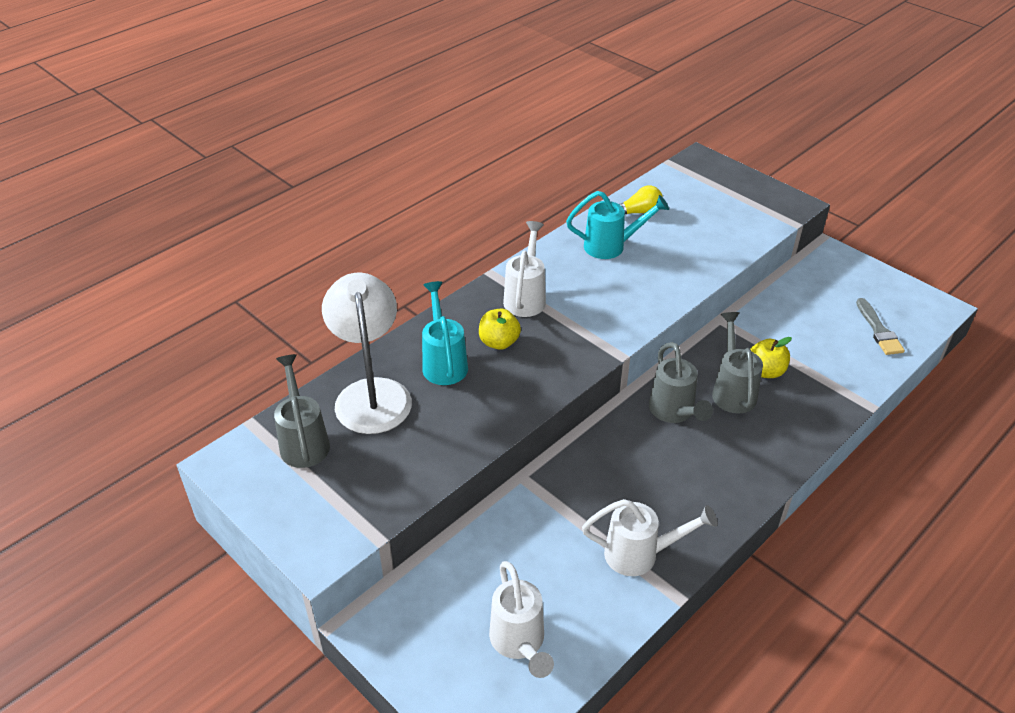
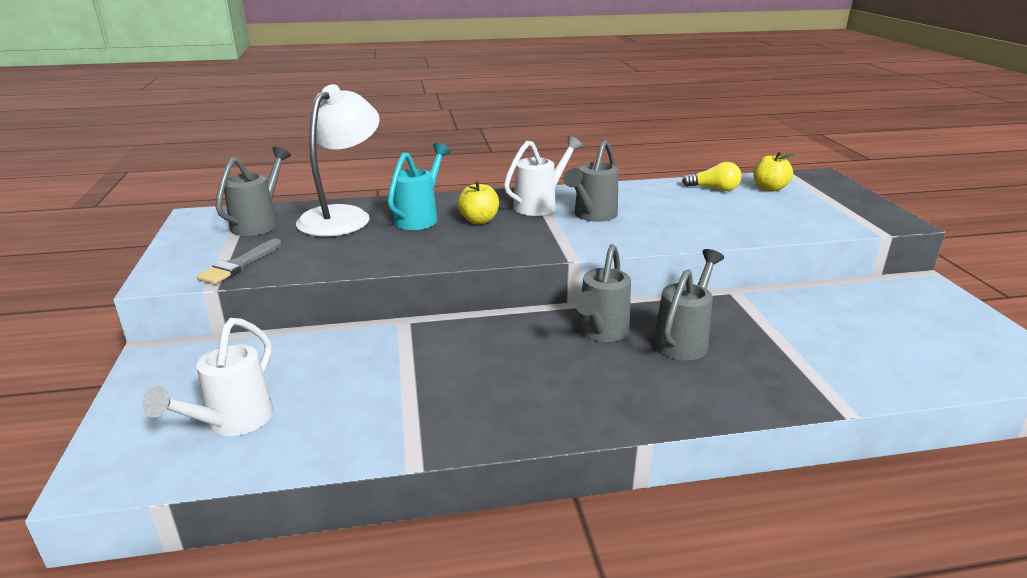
camera: 35 degrees right, 15 degrees down
turquoise watering can [566,191,669,259] -> none
white watering can [582,499,718,576] -> none
yellow apple [750,337,792,378] -> yellow apple moved to [753,152,796,192]
grey brush [856,298,905,355] -> grey brush moved to [197,238,282,284]
none -> grey watering can [563,140,619,222]

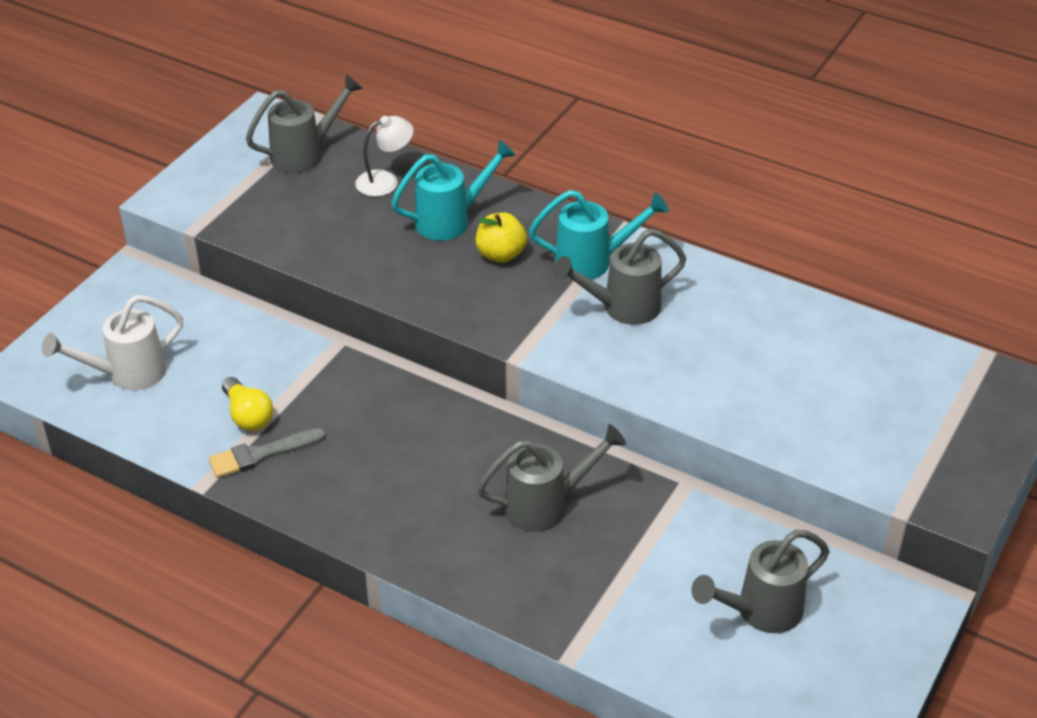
camera: 40 degrees right, 15 degrees up
grey brush [197,238,282,284] -> grey brush moved to [208,428,326,478]
white lamp [296,84,380,236] -> white lamp [355,116,414,197], size x0.50
white watering can [504,136,583,216] -> turquoise watering can [529,190,669,280]
grey watering can [575,244,631,342] -> grey watering can moved to [691,530,829,633]
yellow light bulb [682,162,742,191] -> yellow light bulb moved to [222,377,273,431]
yellow apple [753,152,796,192] -> none

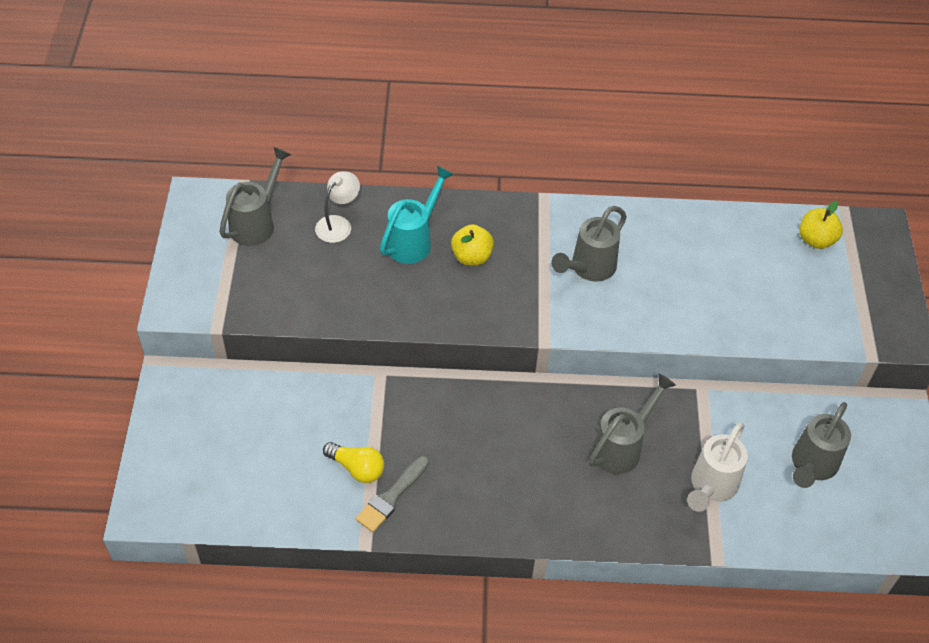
camera: 30 degrees left, 10 degrees up
white watering can [42,295,183,390] -> white watering can moved to [687,422,748,512]
turquoise watering can [529,190,669,280] -> none
none -> yellow apple [800,201,843,249]

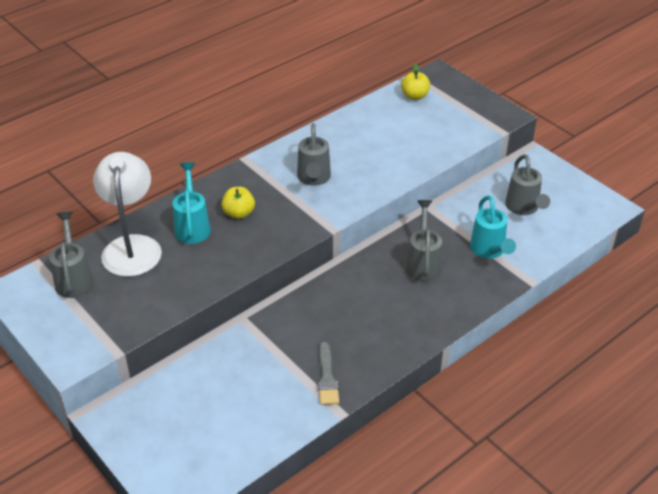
camera: 40 degrees left, 10 degrees down
white lamp [315,171,360,243] -> white lamp [93,152,162,277], size x1.99
yellow light bulb [323,442,384,483] -> none
white watering can [687,422,748,512] -> turquoise watering can [470,195,516,259]

